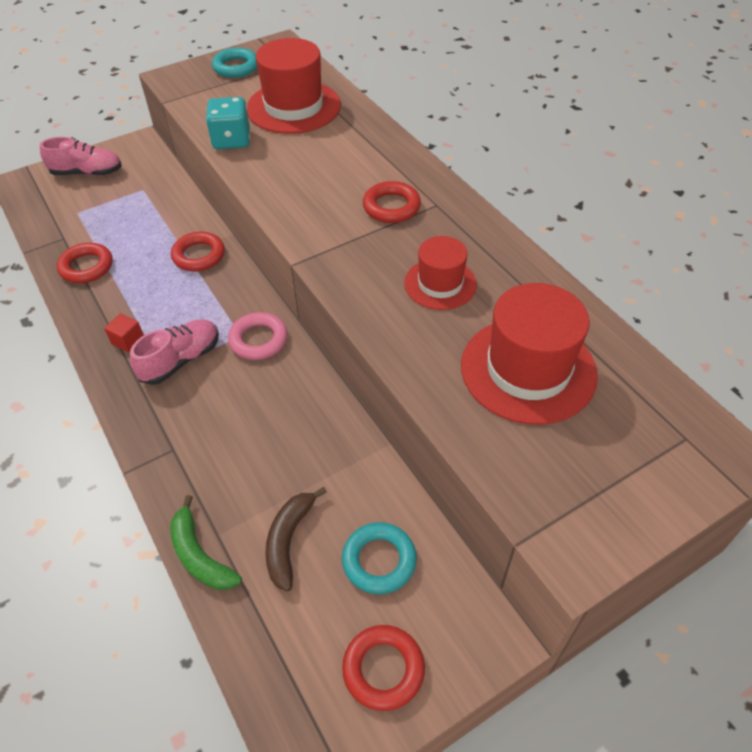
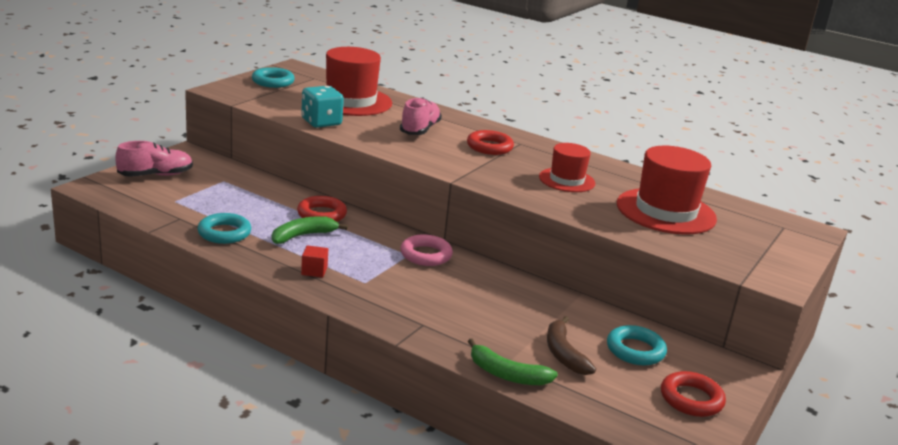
camera: 30 degrees left, 25 degrees down
red ring [57,243,113,283] -> turquoise ring [197,213,251,244]
pink shoe [130,319,219,385] -> pink shoe moved to [400,97,442,135]
none -> green banana [272,216,348,244]

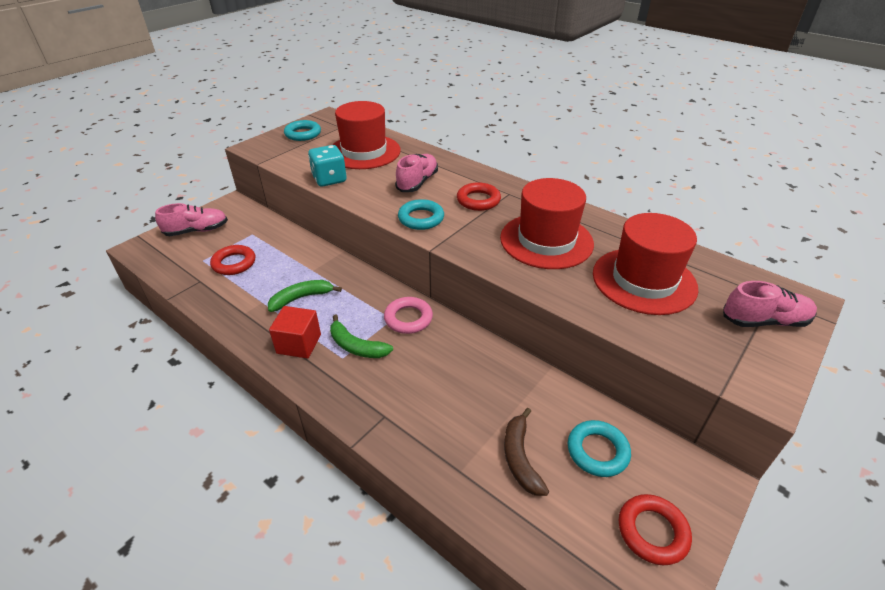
camera: 10 degrees right, 15 degrees up
turquoise ring [197,213,251,244] -> turquoise ring moved to [398,199,444,230]
red ring [297,196,347,222] -> red ring moved to [210,245,255,275]
red cube [301,245,328,278] -> red cube [269,306,321,359], size x1.67
green banana [468,338,558,385] -> green banana moved to [330,314,393,358]
red hat [539,143,595,192] -> red hat [500,178,594,269], size x1.67
none -> pink shoe [723,281,817,327]

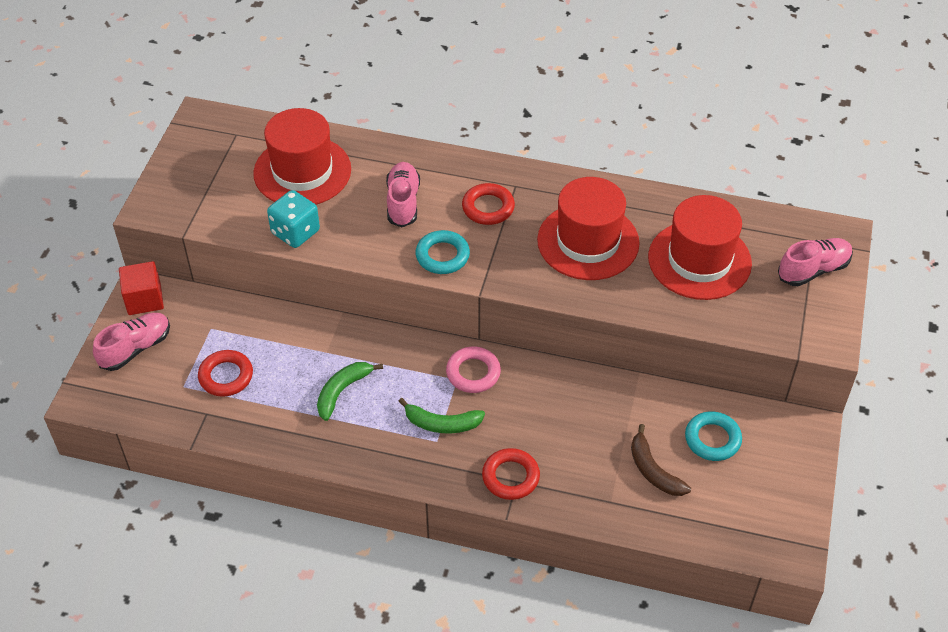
camera: 25 degrees left, 10 degrees up
red cube [269,306,321,359] -> red cube moved to [119,261,164,315]
turquoise ring [284,120,321,141] -> none
red ring [619,494,692,565] -> red ring moved to [482,448,540,500]

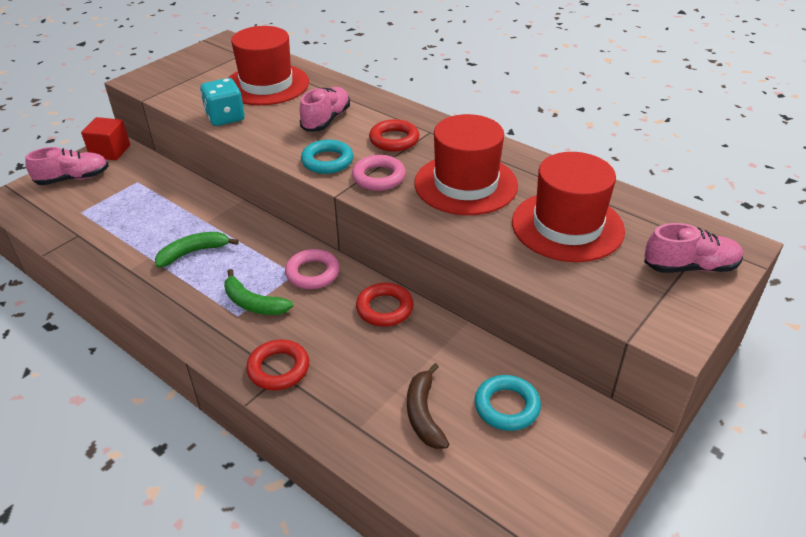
camera: 25 degrees right, 10 degrees down
red ring [198,350,253,397] -> red ring moved to [356,283,414,327]
none -> pink ring [352,155,406,191]

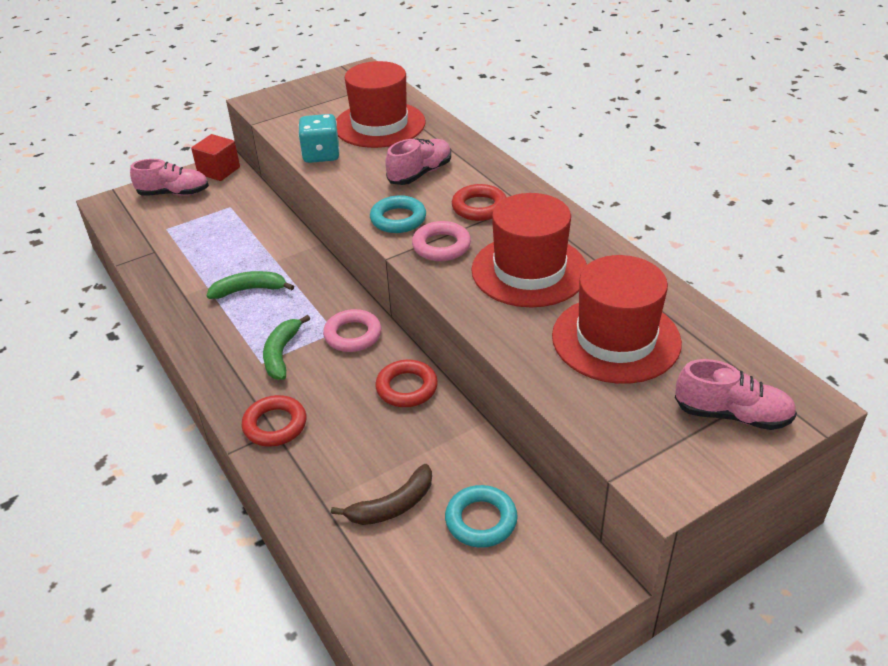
camera: 20 degrees right, 0 degrees up
green banana [224,269,293,315] -> green banana turned 45 degrees clockwise [263,315,310,380]
brown banana [407,363,449,449] -> brown banana turned 135 degrees counterclockwise [331,464,432,525]

